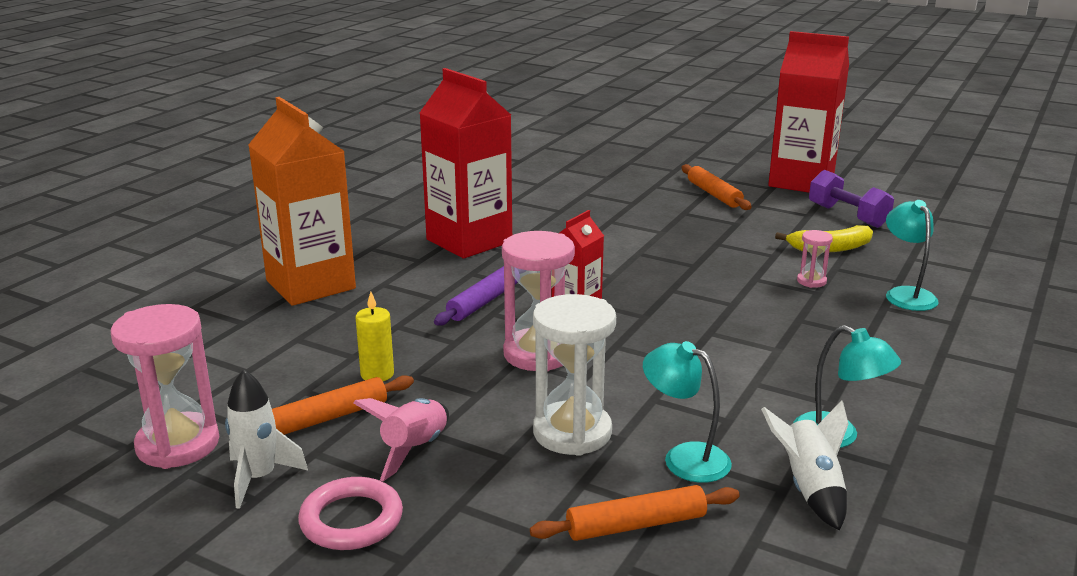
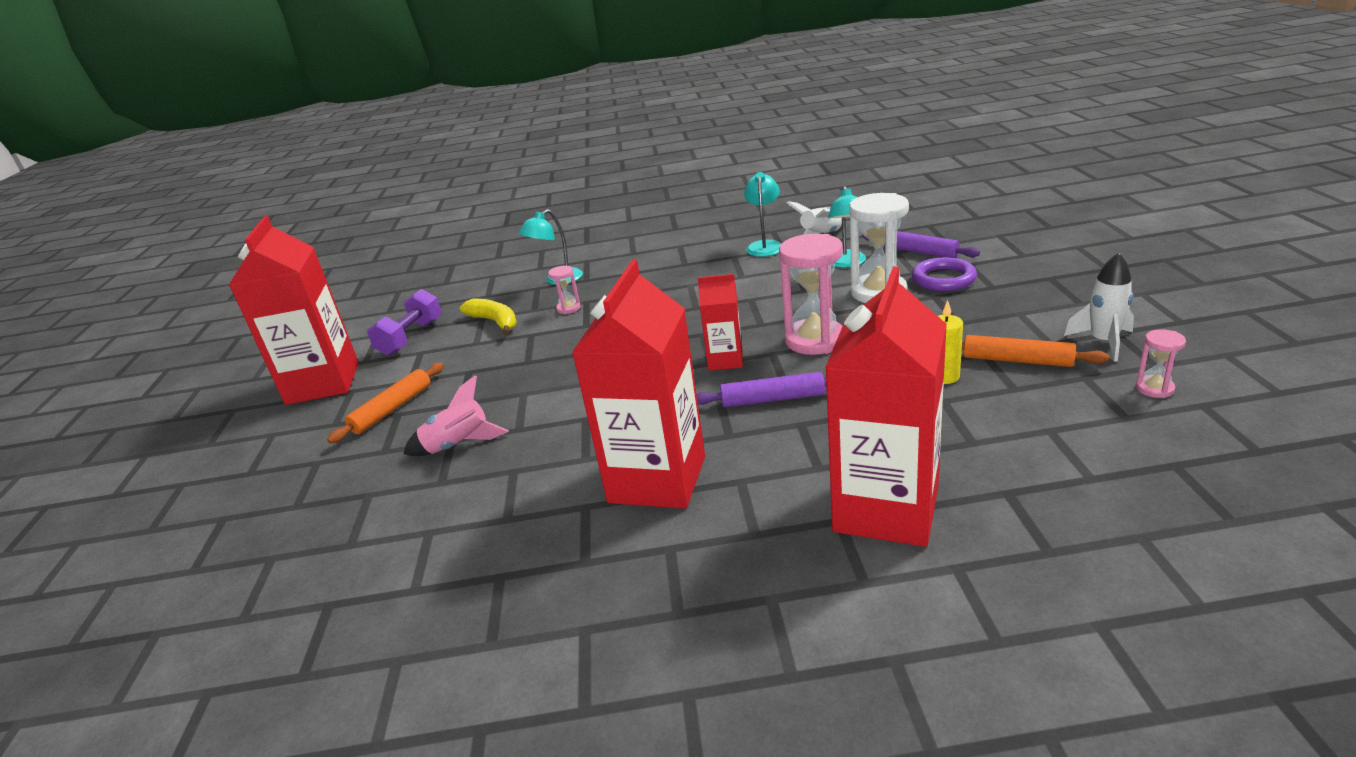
camera: 120 degrees left, 5 degrees up
pink hourglass [111,304,219,469] -> pink hourglass [1136,329,1186,398], size x0.48
orange carton [248,97,356,306] -> red carton [825,267,947,547]
pink ring [298,477,403,550] -> none
pink rocket [353,398,449,481] -> pink rocket moved to [403,375,509,456]
orange rolling pin [530,485,740,541] -> purple rolling pin [862,231,980,258]
none -> purple ring [912,257,977,291]

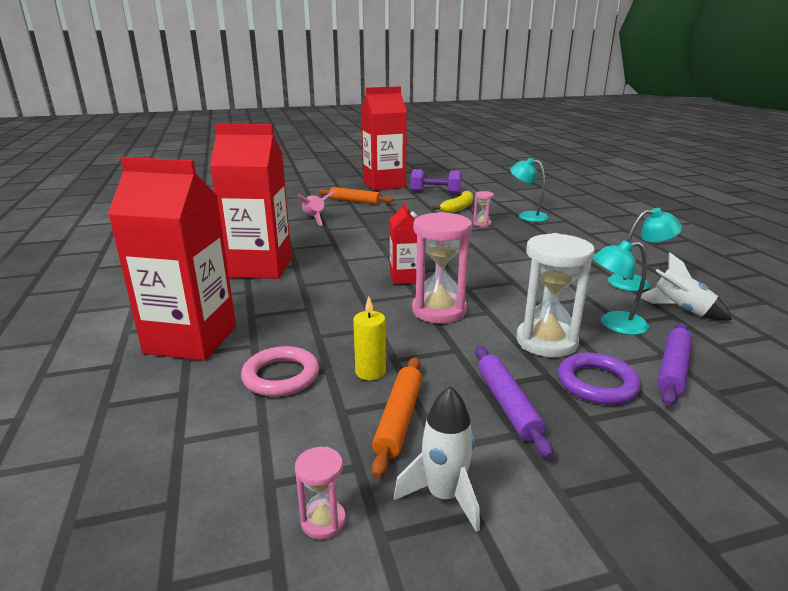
camera: 75 degrees right, 5 degrees down
purple rolling pin [697,372,826,407] -> purple rolling pin moved to [475,346,553,459]
none -> pink ring [241,346,319,397]

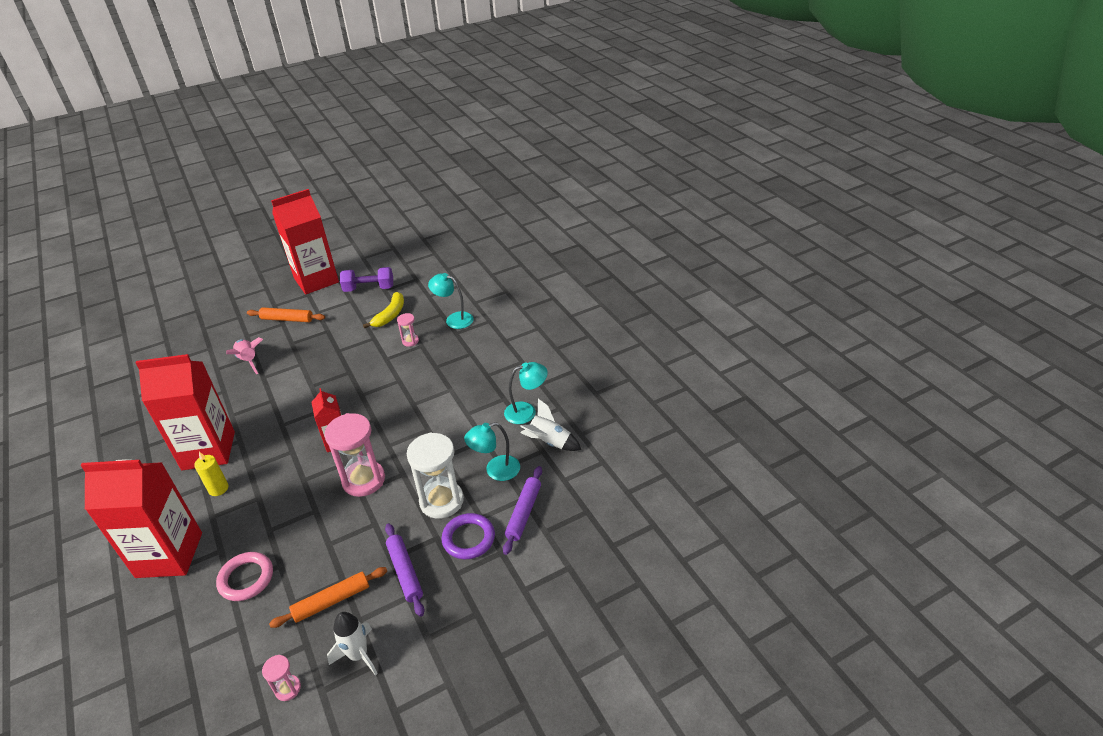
camera: 10 degrees left, 15 degrees up
yellow candle [353,296,386,380] -> yellow candle moved to [194,452,228,496]
orange rolling pin [371,357,422,478] -> orange rolling pin turned 60 degrees clockwise [269,567,387,628]

